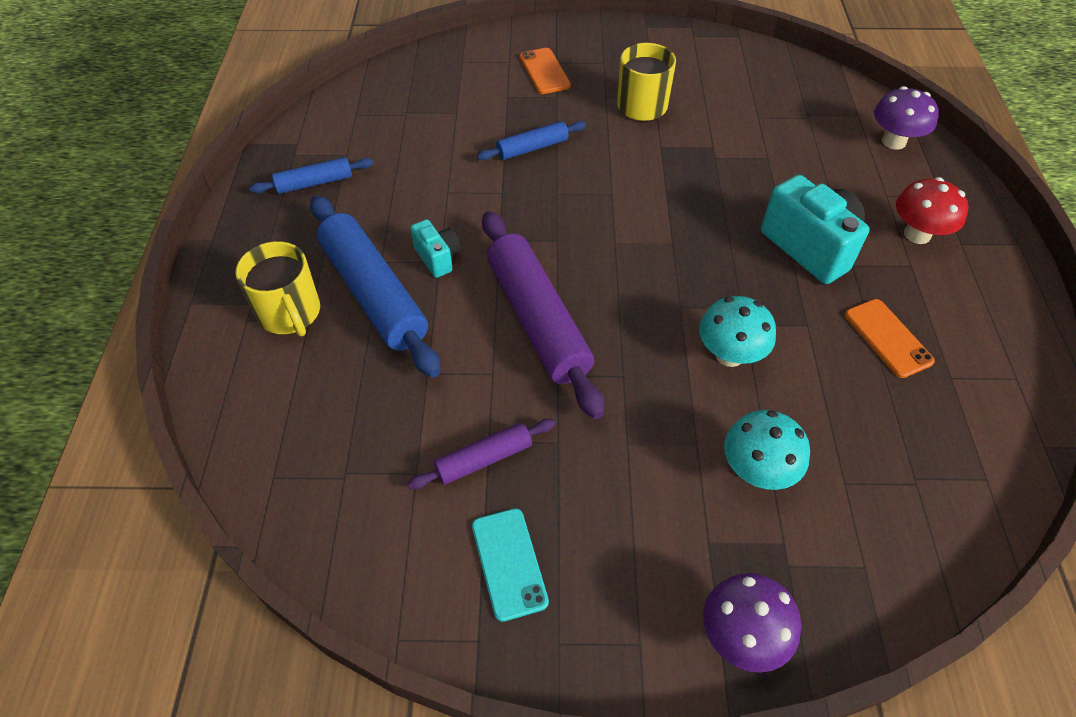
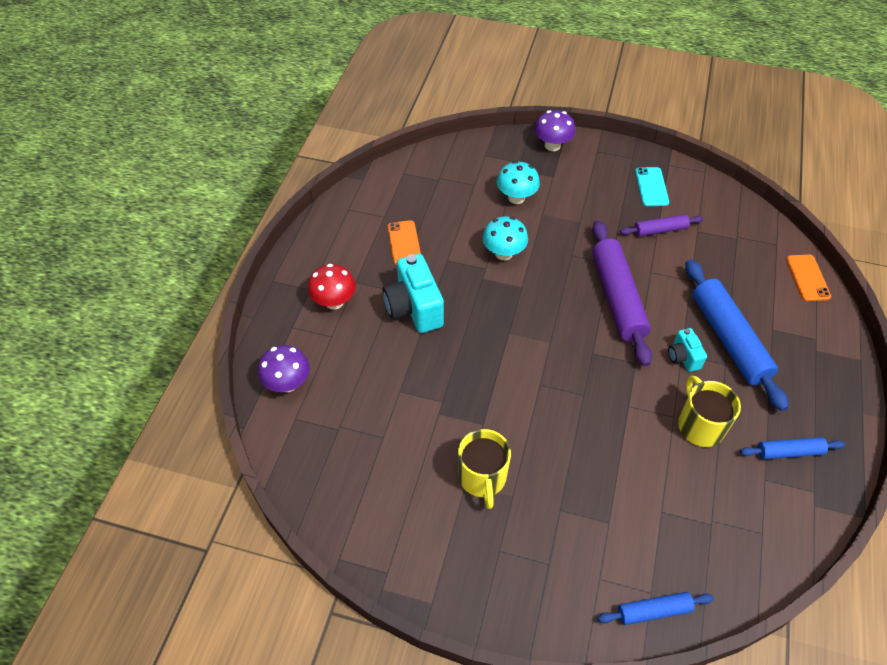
camera: 165 degrees left, 0 degrees up
yellow mug [236,241,320,336] -> yellow mug moved to [678,376,741,447]
blue rolling pin [477,121,586,161] -> blue rolling pin moved to [598,592,714,625]
orange phone [519,48,571,94] -> orange phone moved to [786,254,831,301]

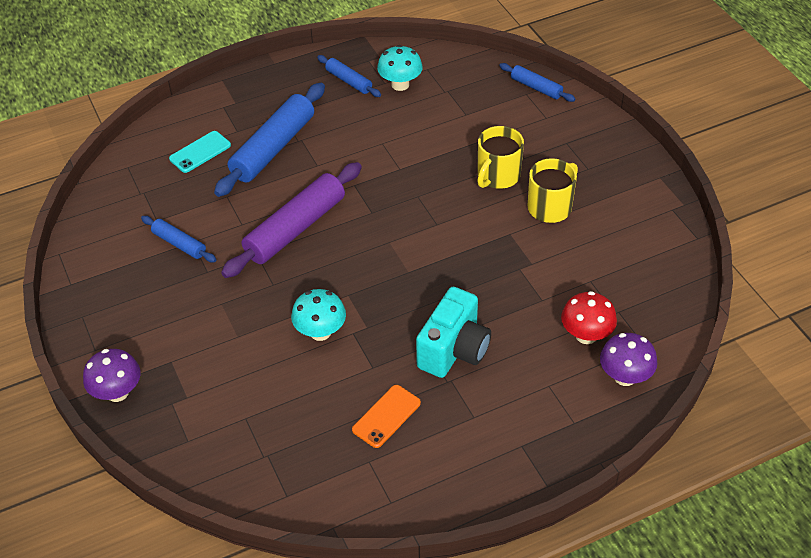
camera: 130 degrees left, 5 degrees down
red mushroom [308,264,356,310] -> red mushroom moved to [561,291,617,344]
turquoise mushroom [497,161,540,204] -> turquoise mushroom moved to [377,45,423,91]
purple rolling pin [620,214,703,237] -> blue rolling pin [141,216,216,262]
turquoise phone [635,167,669,206] -> turquoise phone moved to [169,131,231,173]
turquoise camera [668,328,707,372] -> none
yellow mug [678,376,741,447] -> yellow mug moved to [477,126,524,189]
orange phone [786,254,831,301] -> none

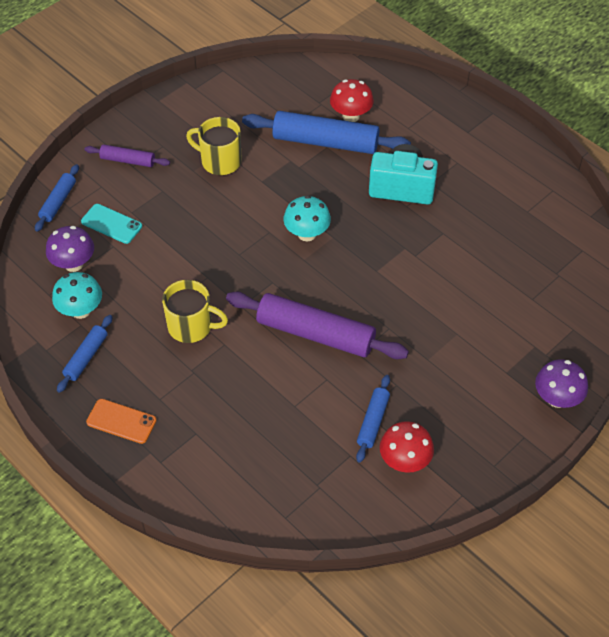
camera: 110 degrees left, 5 degrees up
turquoise phone [169,131,231,173] -> turquoise phone moved to [81,204,142,244]
blue rolling pin [214,83,325,197] -> blue rolling pin moved to [242,111,411,154]
turquoise mushroom [291,289,346,341] -> turquoise mushroom moved to [283,195,331,241]
orange phone [352,385,421,448] -> orange phone moved to [86,399,157,444]
yellow mug [477,126,524,189] -> yellow mug moved to [162,280,228,343]
purple mushroom [600,333,657,386] -> purple mushroom moved to [46,226,94,272]
none -> purple rolling pin [84,144,170,167]
none -> red mushroom [380,421,434,473]

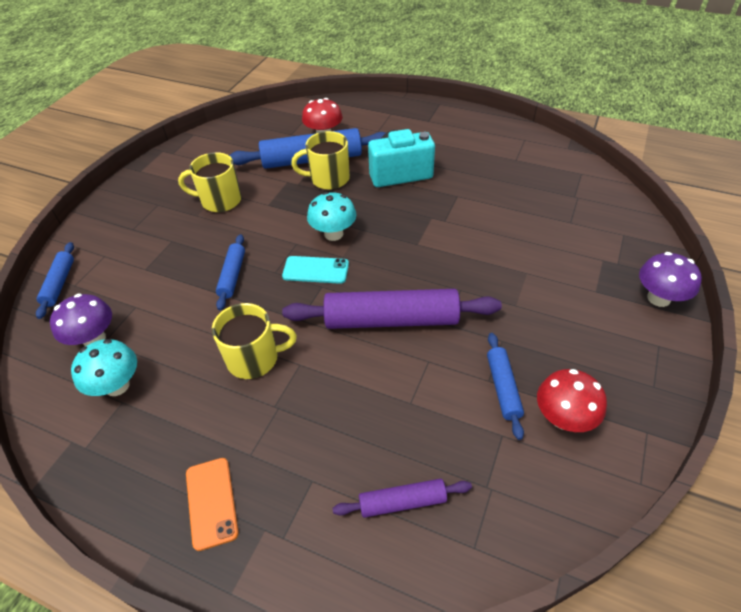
camera: 20 degrees left, 5 degrees down
blue rolling pin [57,315,112,393] -> blue rolling pin moved to [216,234,245,310]
turquoise phone [81,204,142,244] -> turquoise phone moved to [282,256,349,284]
purple rolling pin [84,144,170,167] -> purple rolling pin moved to [332,479,472,518]
orange phone [86,399,157,444] -> orange phone turned 75 degrees clockwise [186,458,239,551]
none -> yellow mug [291,131,350,190]

